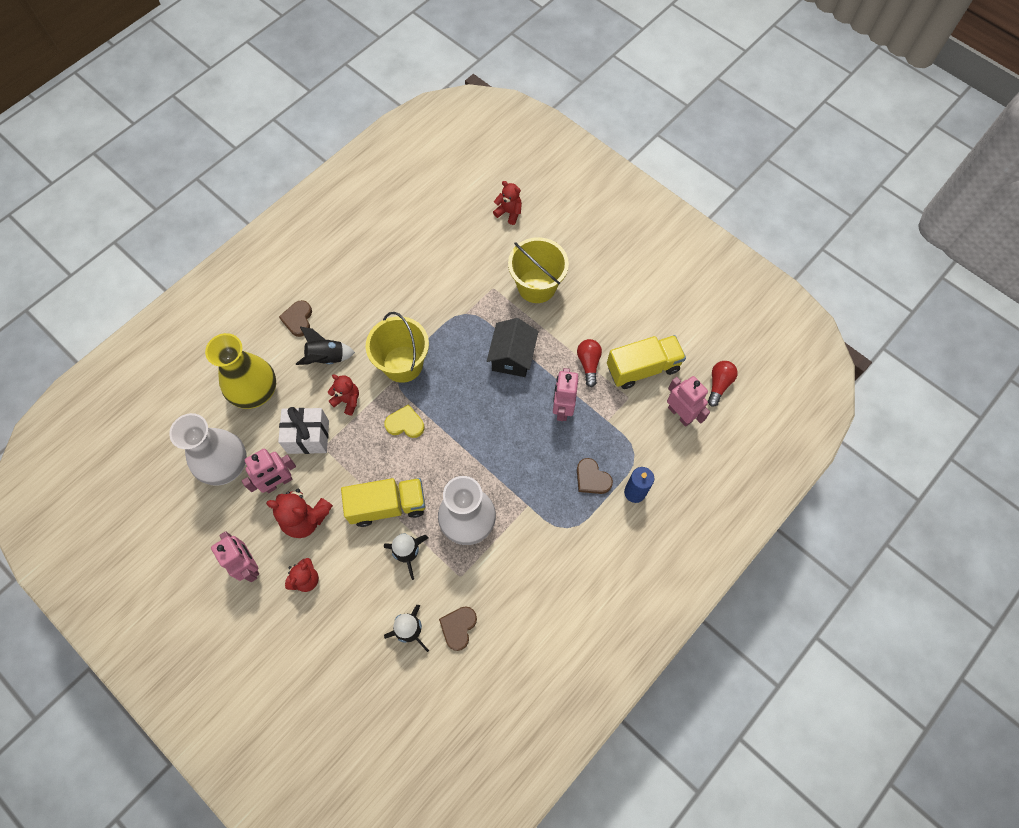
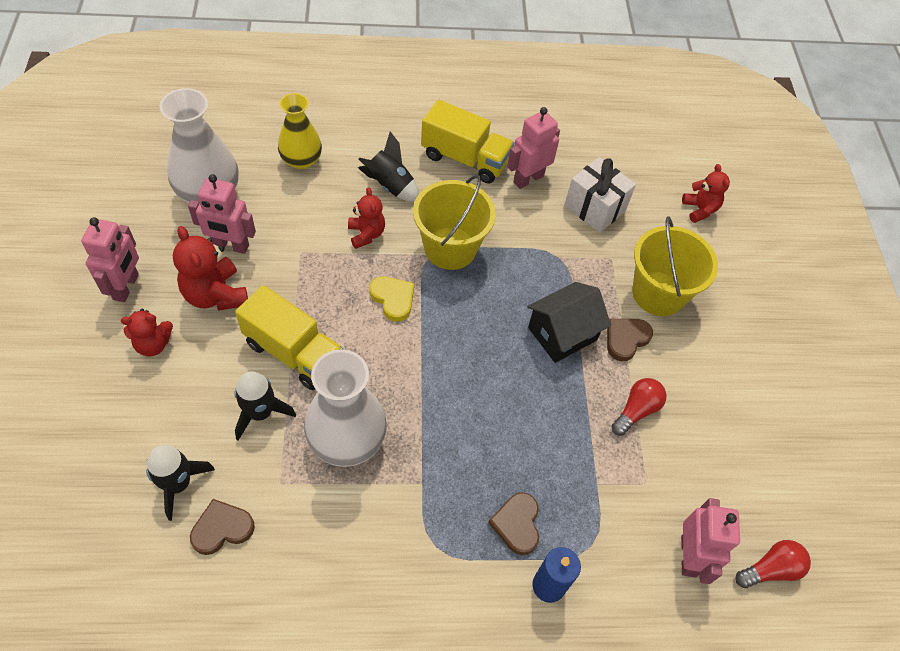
camera: 40 degrees right, 10 degrees down
yellow vase [205,333,276,409] -> yellow vase [278,93,322,169], size x0.67
white gift [278,407,329,454] -> white gift moved to [564,157,636,233]
brown heart [279,300,312,337] -> brown heart moved to [607,319,653,361]
pink robot [553,368,578,421] -> pink robot moved to [507,107,560,189]
yellow truck [607,335,686,389] -> yellow truck moved to [421,100,514,183]

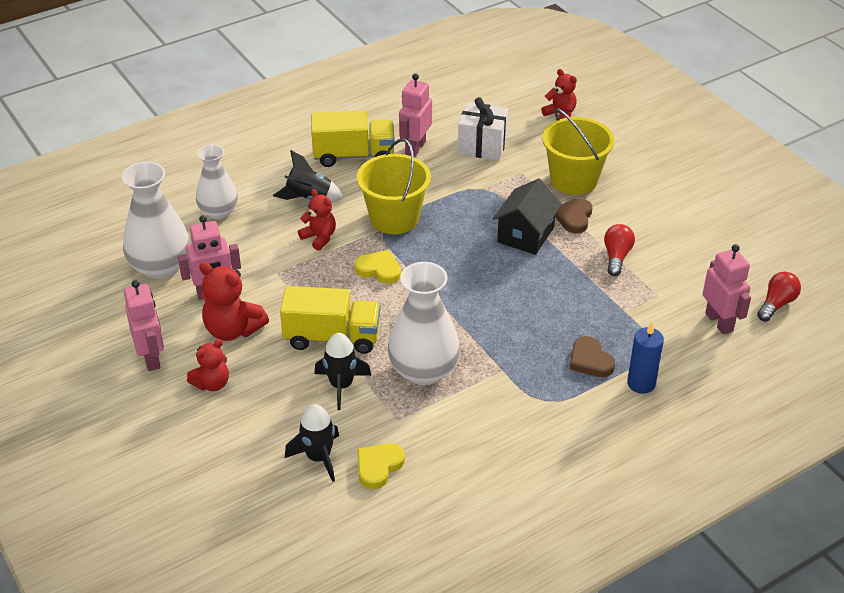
camera: 25 degrees left, 15 degrees down
brown heart [190,499,255,555] -> yellow heart [357,443,405,489]
yellow vase [278,93,322,169] -> white vase [196,144,238,219]

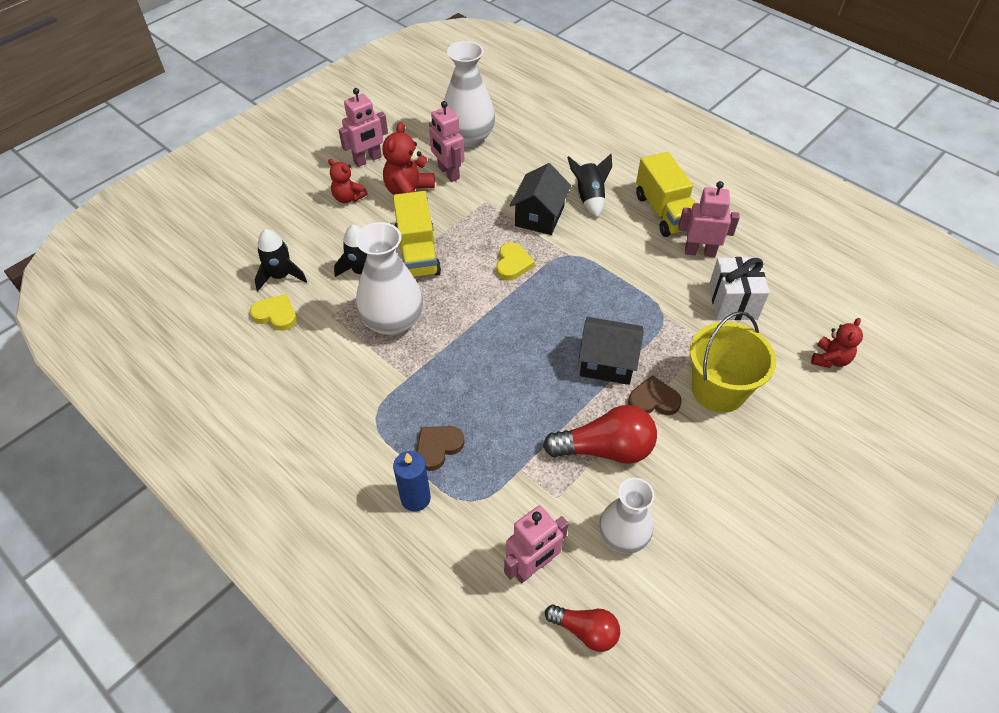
camera: 75 degrees right, 10 degrees up
white vase [196,144,238,219] -> white vase moved to [599,478,654,554]
red teddy bear [298,189,336,251] -> black house [510,163,571,235]
yellow bucket [357,138,431,234] -> none
red light bulb [604,224,635,276] -> red light bulb [543,405,657,464], size x1.65

